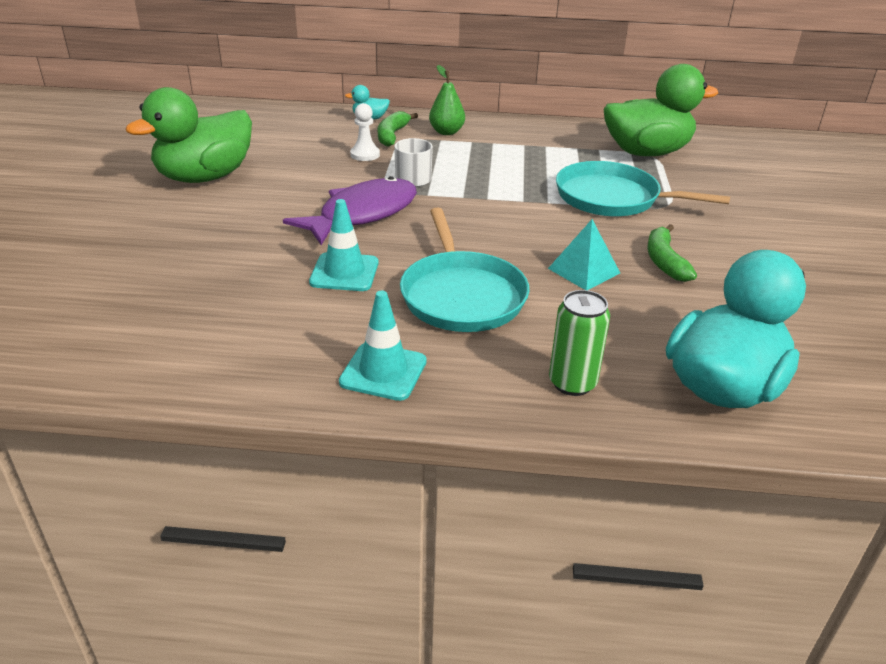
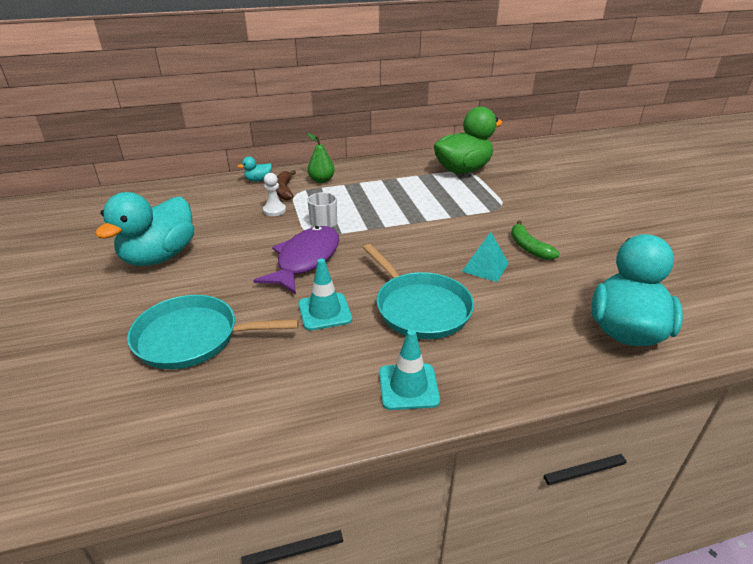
camera: 20 degrees left, 0 degrees up
green duck [126,87,252,183] -> turquoise duck [95,192,194,266]
green banana [378,111,418,147] -> brown banana [276,170,296,200]
green can [549,290,610,396] -> none
turquoise pan [556,161,730,216] -> turquoise pan moved to [127,295,299,369]

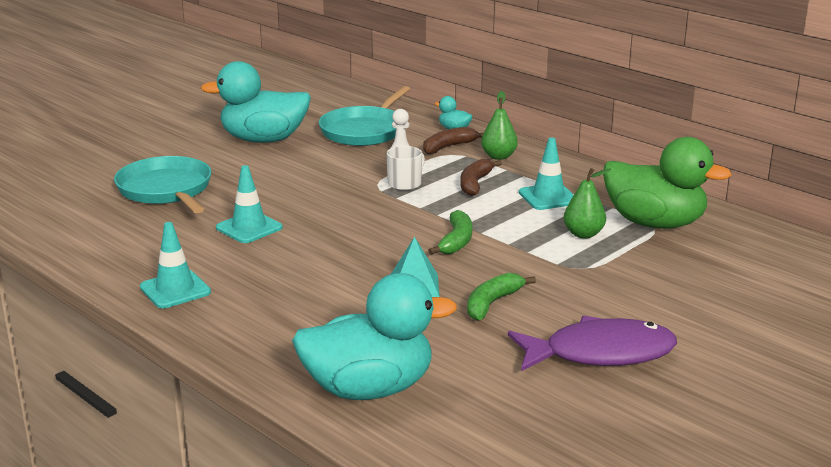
camera: 60 degrees right, 10 degrees down
purple fish [253,226,339,294] -> purple fish moved to [508,316,677,371]
turquoise pan [363,244,474,339] -> turquoise pan moved to [319,86,410,146]
none -> green banana [428,210,472,255]
none -> brown banana [460,159,502,196]
none -> turquoise traffic cone [519,138,574,210]
none -> green pear [564,168,612,238]

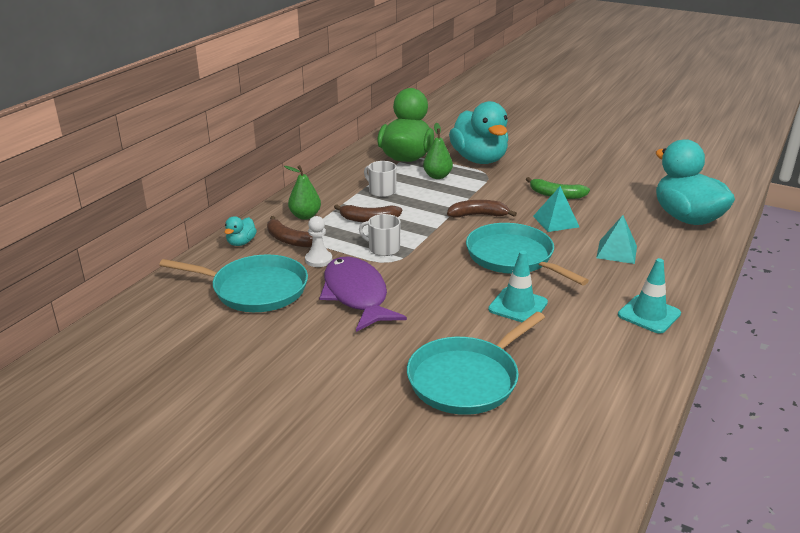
camera: 105 degrees left, 5 degrees up
turquoise duck [201,61,311,143] -> turquoise duck moved to [449,101,509,164]
green banana [428,210,472,255] -> brown banana [447,200,517,218]
purple fish [508,316,677,371] -> purple fish moved to [319,257,407,332]
turquoise traffic cone [519,138,574,210] -> white mug [364,161,397,197]
none -> turquoise pan [466,223,589,285]
none -> turquoise pyramid [596,215,637,264]

